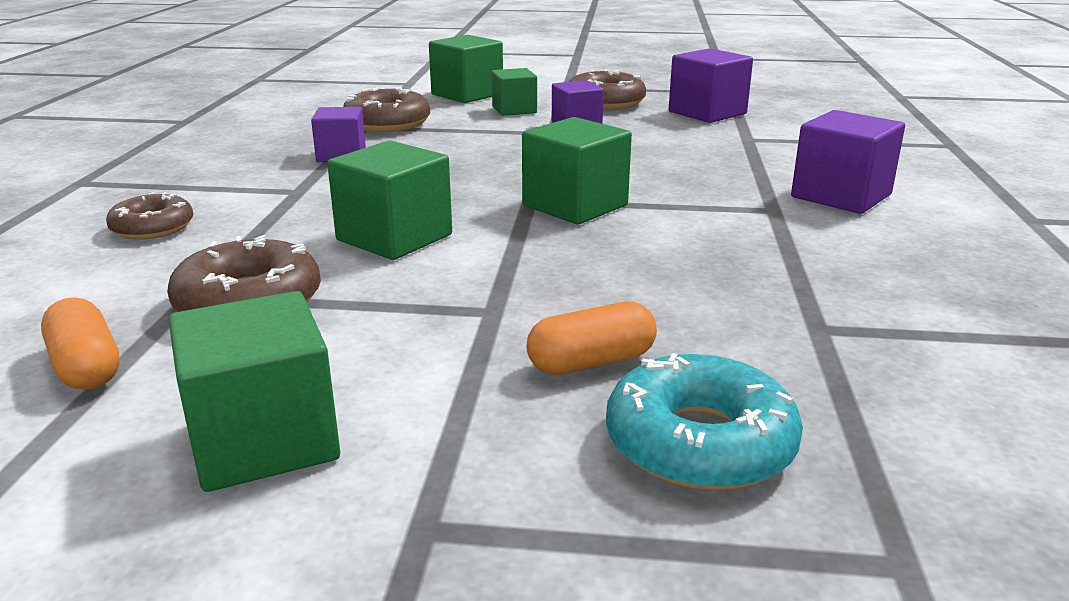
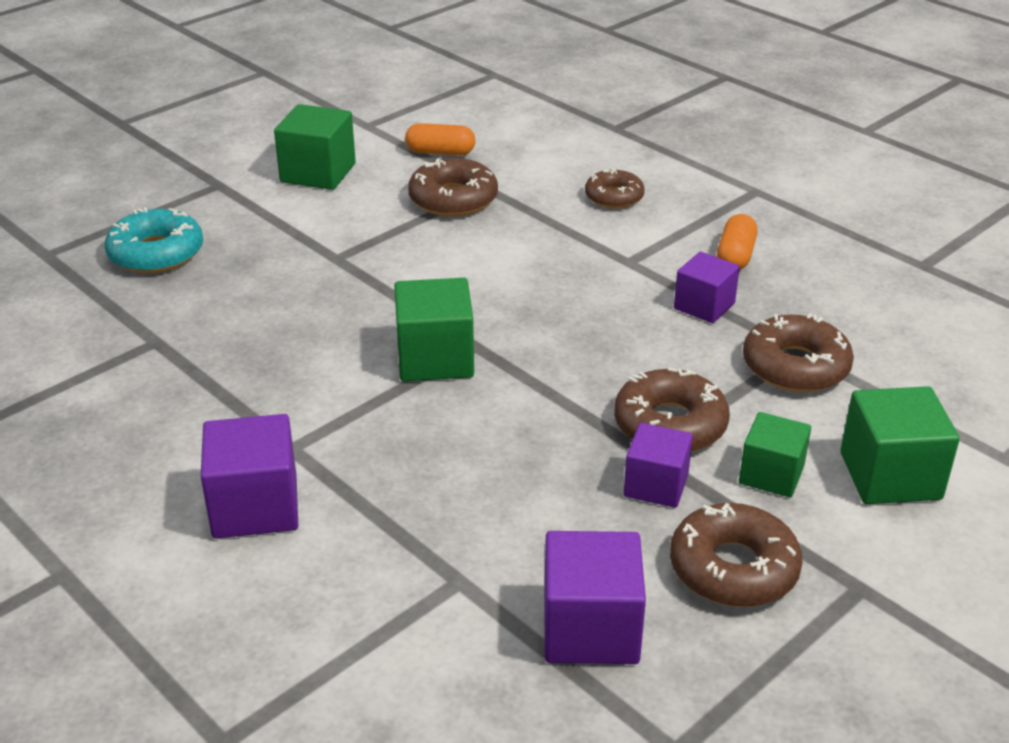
camera: 130 degrees right, 10 degrees up
green cube [327,141,452,260] -> none
orange capsule [527,302,657,375] -> orange capsule moved to [717,214,758,270]
none -> brown donut [614,368,730,452]

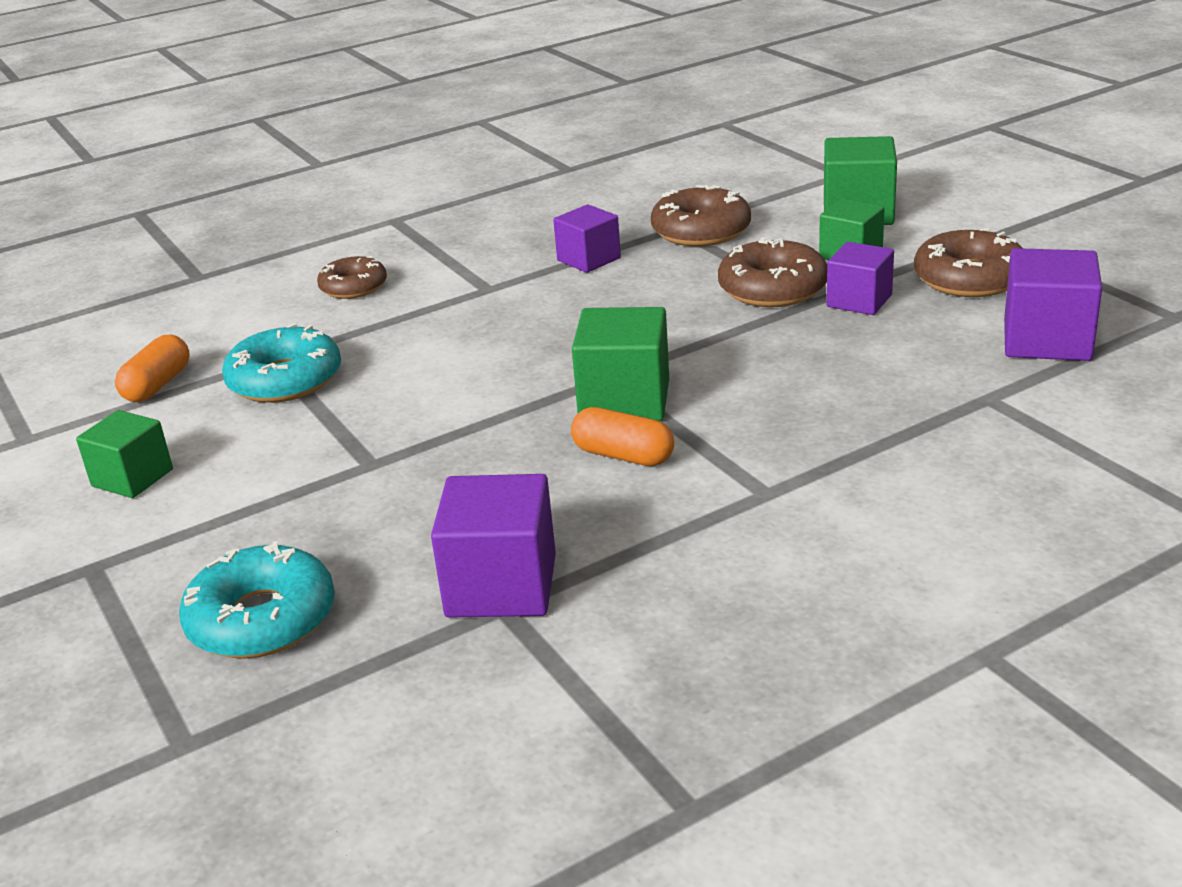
camera: 75 degrees left, 5 degrees down
purple cube [201,414,298,538] -> purple cube moved to [431,474,556,618]
green cube [274,104,356,190] -> green cube [76,410,173,498], size x0.67
brown donut [408,158,498,217] -> turquoise donut [222,323,341,403]
orange capsule [717,214,758,270] -> orange capsule moved to [571,407,674,466]

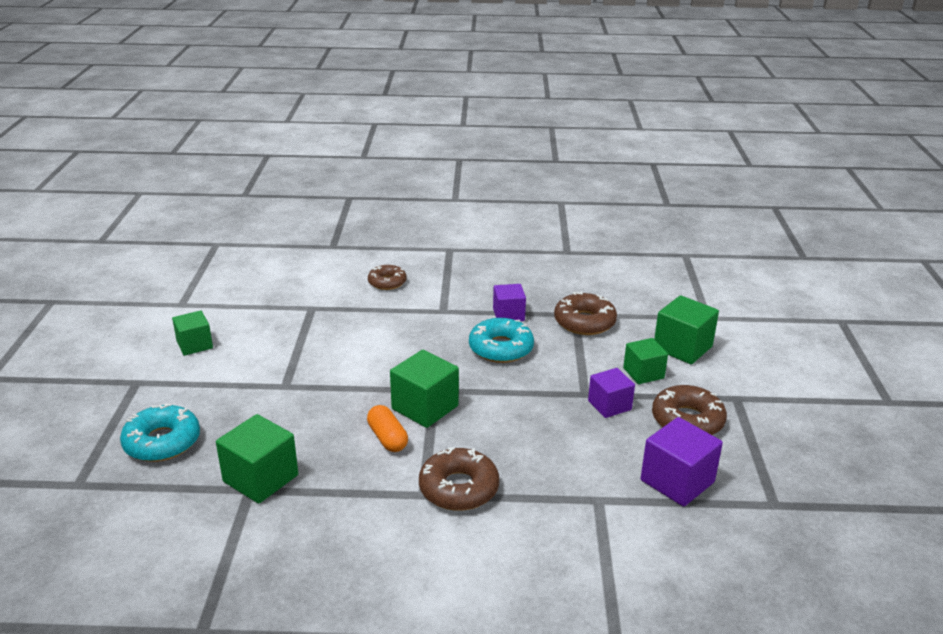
camera: 30 degrees right, 0 degrees up
orange capsule [115,335,190,402] -> none
turquoise donut [222,323,341,403] -> turquoise donut moved to [469,318,534,363]
purple cube [431,474,556,618] -> green cube [216,414,298,504]
brown donut [718,237,827,307] -> brown donut moved to [419,448,499,511]

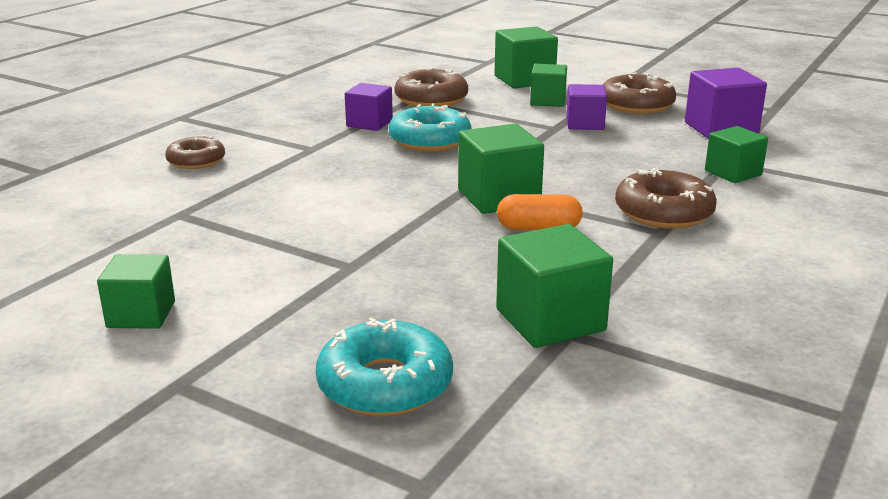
camera: 60 degrees left, 5 degrees down
none -> green cube [705,126,768,183]

